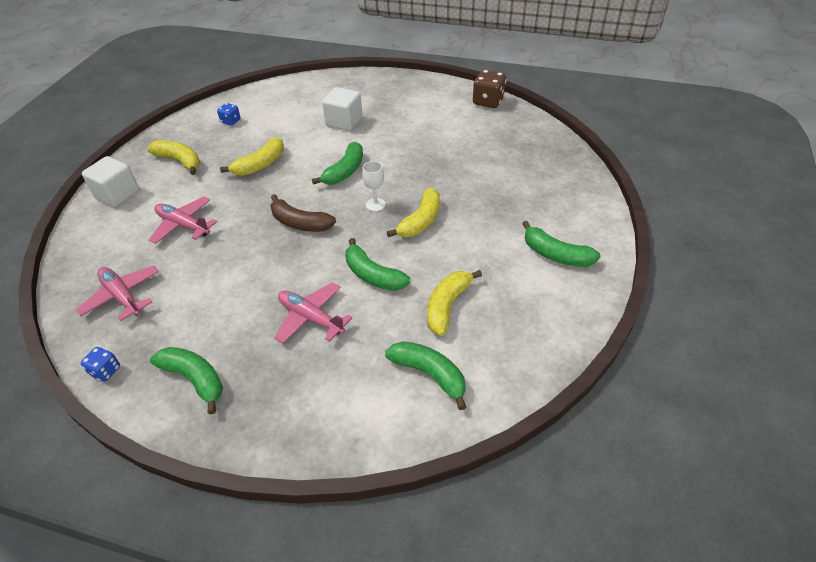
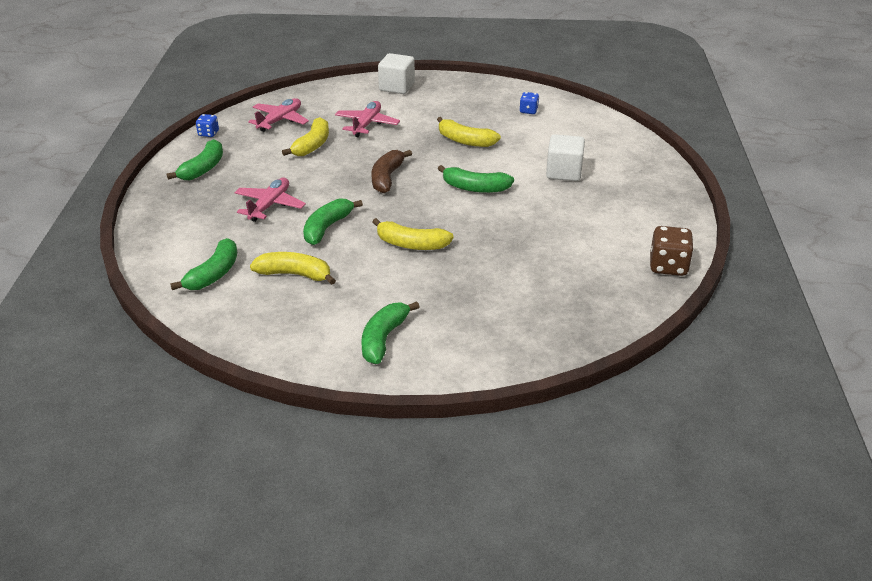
camera: 75 degrees right, 10 degrees down
yellow banana [147,140,200,175] -> yellow banana moved to [282,117,329,156]
white goblet [362,161,386,211] -> none

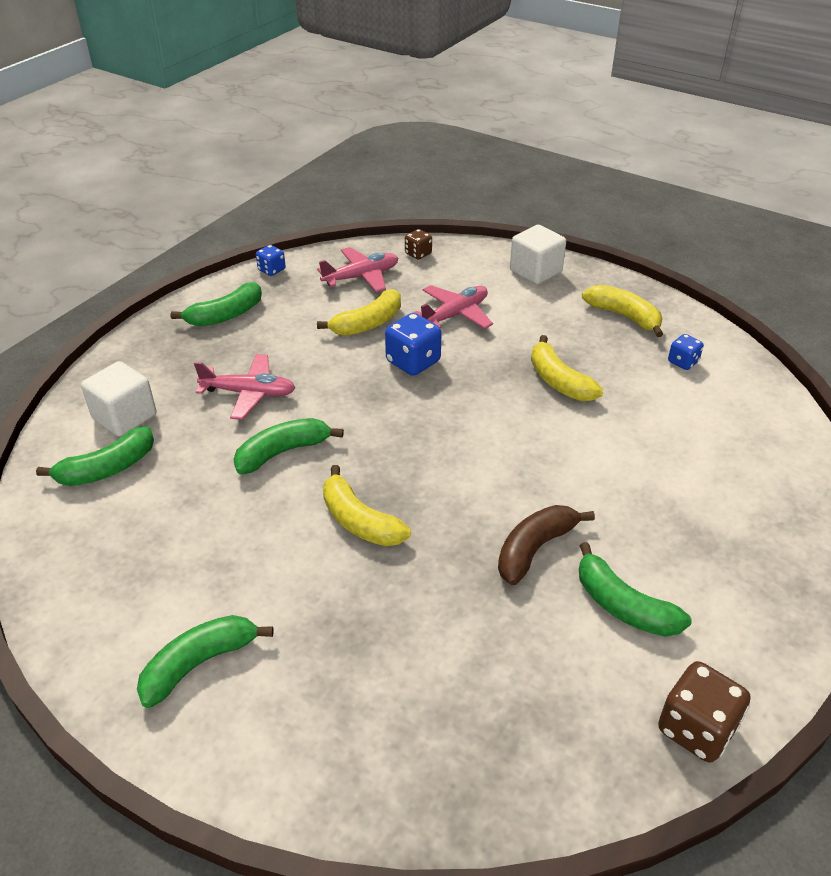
camera: 30 degrees right, 5 degrees up
pink plane [234,178,306,222] -> pink plane turned 45 degrees clockwise [194,354,295,420]
yellow banana [250,252,336,285] -> yellow banana moved to [582,285,663,337]
brown banana [371,150,412,193] -> brown banana moved to [498,505,595,585]
green banana [438,165,514,193] -> green banana moved to [579,542,691,637]
white cube [546,134,585,181] -> white cube moved to [81,361,156,437]
none -> blue dice [385,313,442,376]
none -> brown dice [405,229,432,259]

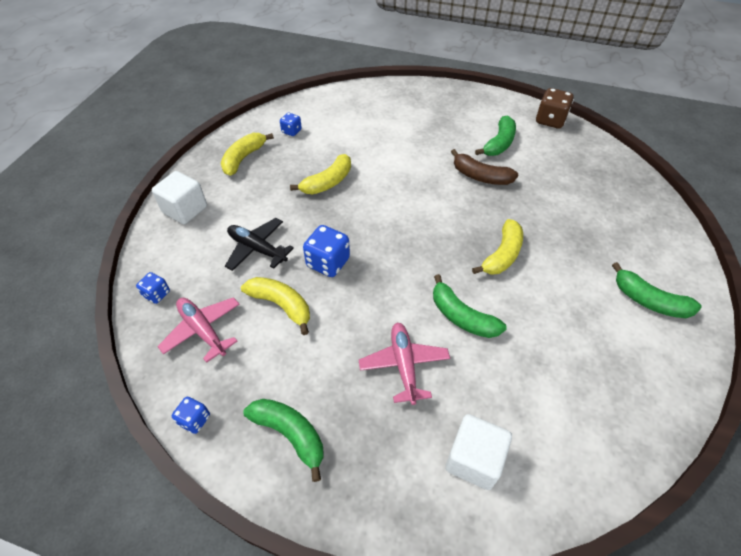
camera: 105 degrees left, 10 degrees up
green banana [36,426,154,486] -> none
brown dice [405,229,432,259] -> blue dice [136,272,170,304]
pink plane [413,285,493,329] -> black plane [225,218,294,271]

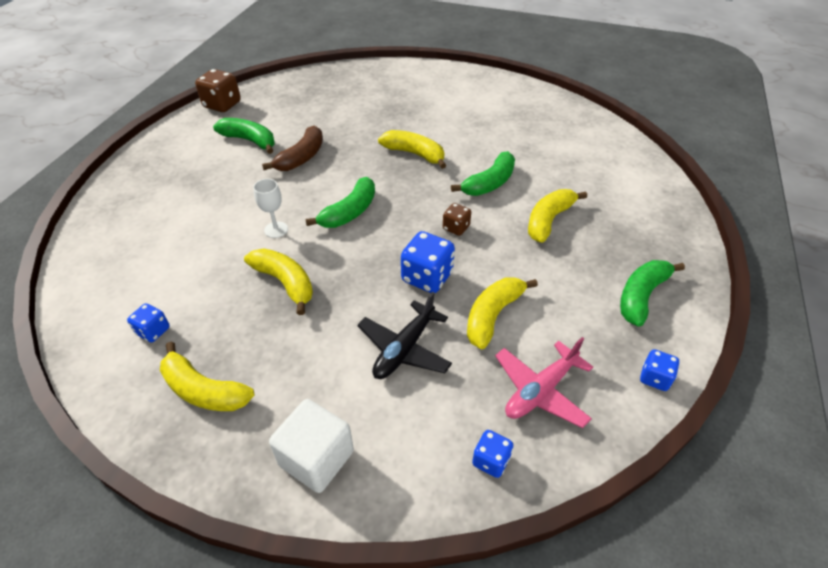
camera: 90 degrees left, 5 degrees down
pink plane [359,323,450,405] -> yellow banana [528,189,587,243]
white cube [445,414,512,490] -> none
green banana [612,262,702,318] -> green banana moved to [305,177,375,228]
none -> white goblet [253,179,288,238]
none -> brown dice [443,203,471,236]

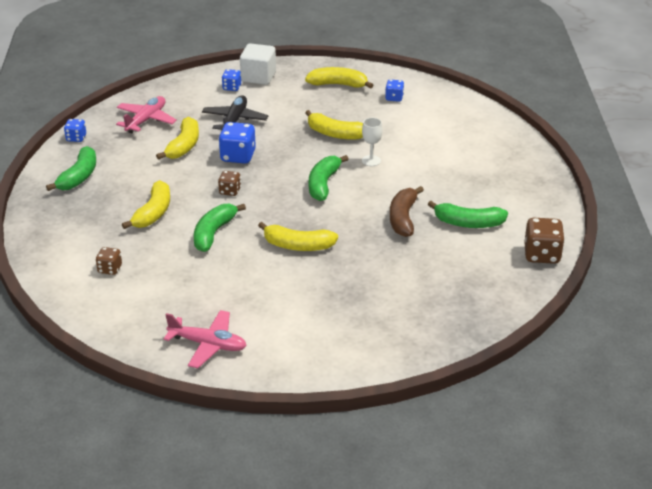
camera: 160 degrees right, 10 degrees down
blue dice [472,430,513,478] -> blue dice moved to [222,69,241,91]
none -> brown dice [96,247,122,275]
none -> pink plane [164,310,247,368]

